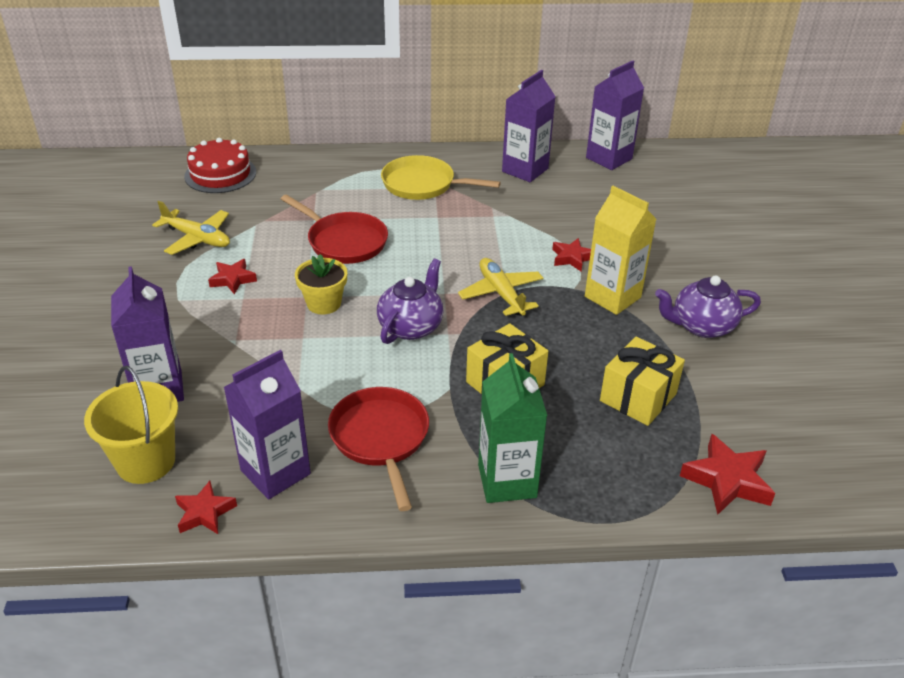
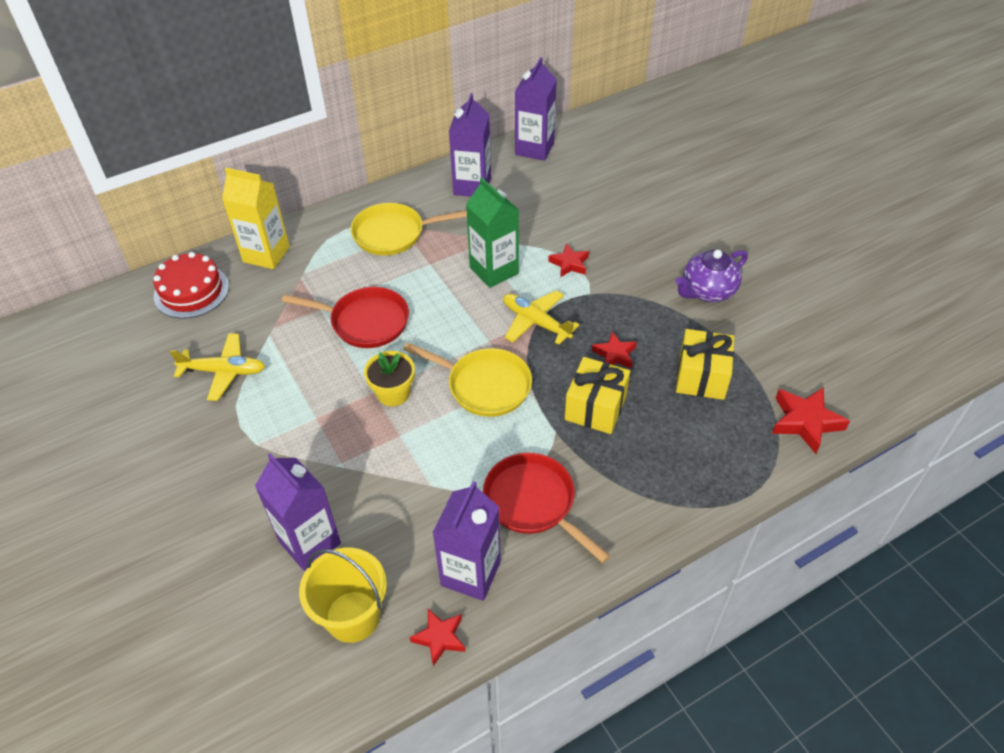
camera: 25 degrees left, 10 degrees up
red star [208,259,257,295] -> red star moved to [592,332,637,369]
purple teapot [377,259,444,344] -> yellow pan [403,342,532,417]
green carton [478,353,548,503] -> green carton moved to [466,177,519,288]
yellow carton [585,186,656,315] -> yellow carton moved to [222,168,290,269]

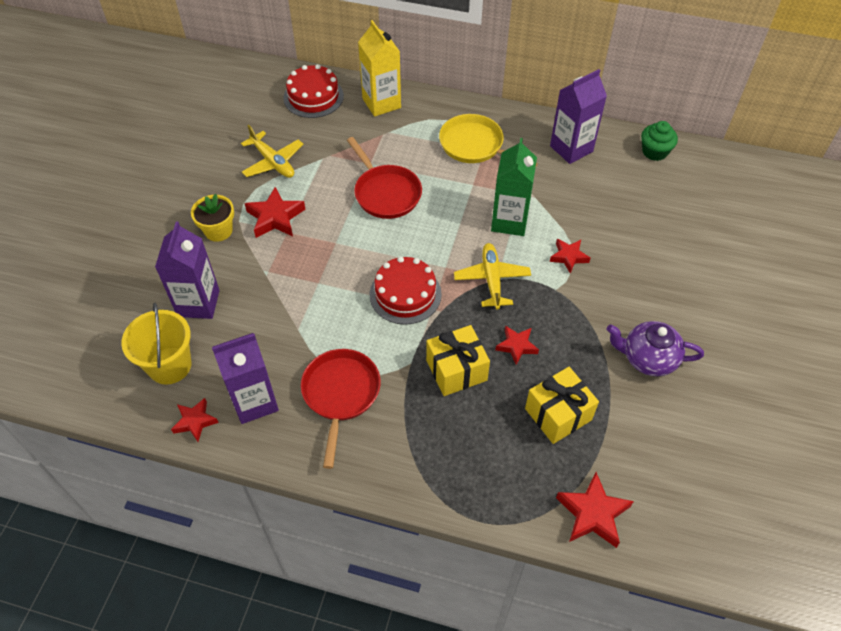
camera: 45 degrees right, 5 degrees up
yellow flower pot [364,351,415,407] -> yellow flower pot moved to [191,194,234,242]
yellow pan [403,342,532,417] -> red cake [369,256,442,325]
purple carton [515,57,557,161] -> green cupcake [641,121,678,161]
none -> red star [244,187,306,238]

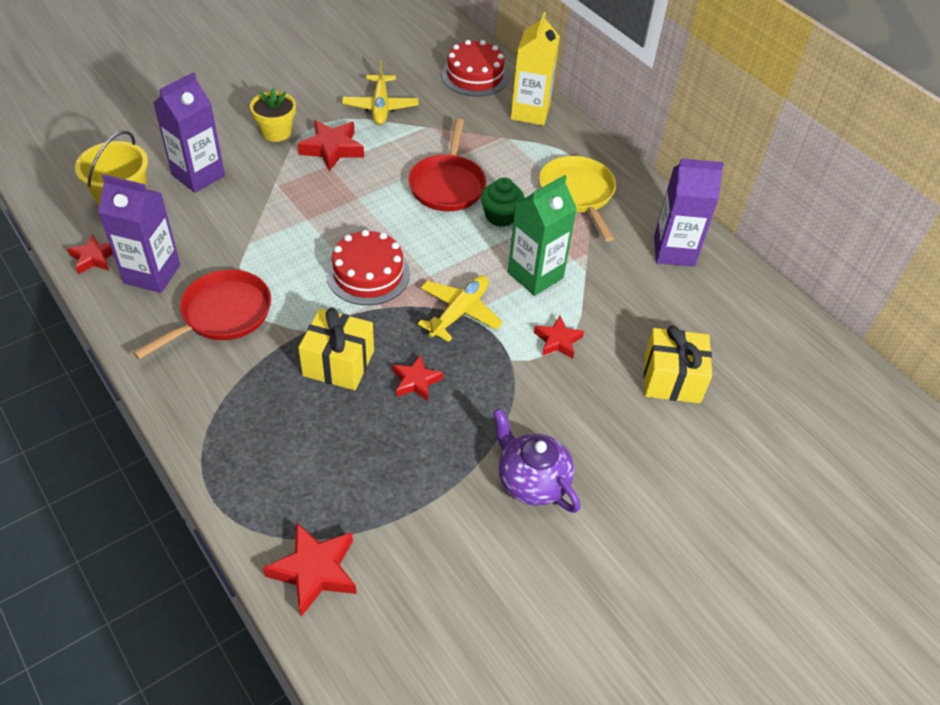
camera: 35 degrees right, 5 degrees down
yellow gift [525,367,599,444] -> yellow gift moved to [644,325,712,403]
green cupcake [641,121,678,161] -> green cupcake moved to [481,178,525,227]

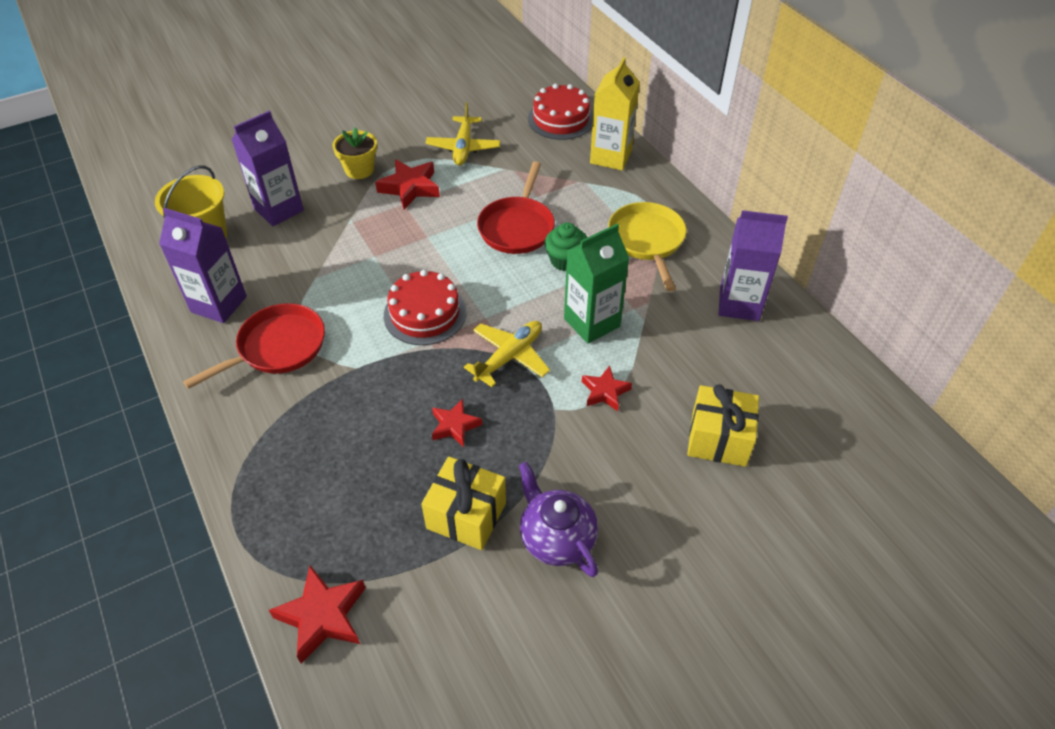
camera: 10 degrees right, 0 degrees up
red star [67,234,113,274] -> none
yellow gift [298,308,374,390] -> yellow gift moved to [421,456,506,550]

